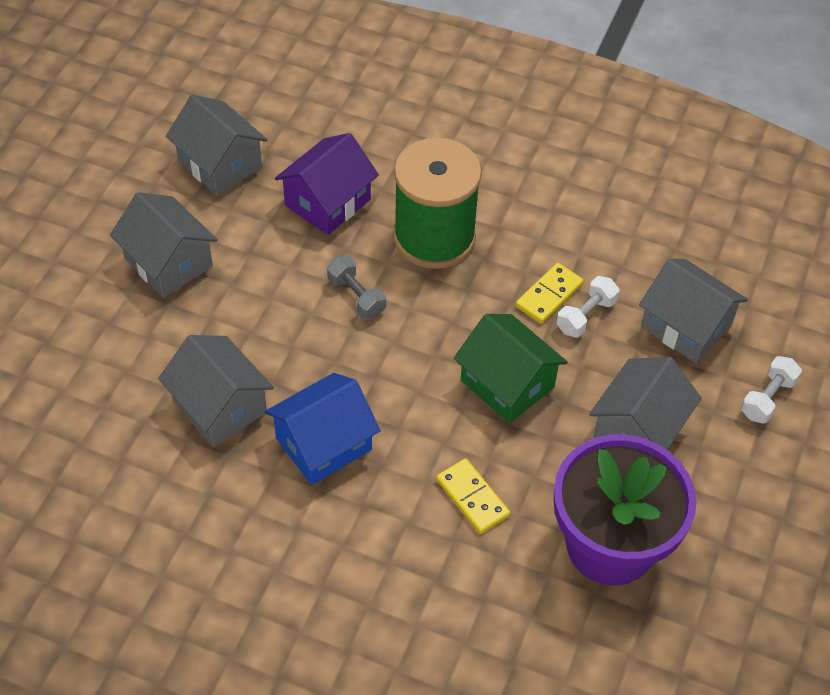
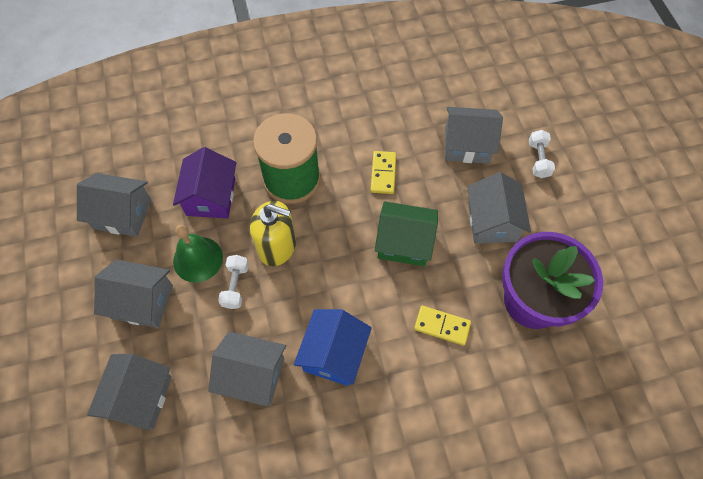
camera: 35 degrees left, 10 degrees up
grey dumbbell [327,256,386,319] -> yellow soap dispenser [250,201,296,266]
white dumbbell [556,276,619,337] -> white dumbbell moved to [218,255,249,309]
none -> grey house [87,353,172,430]
none -> green bell [173,225,223,282]

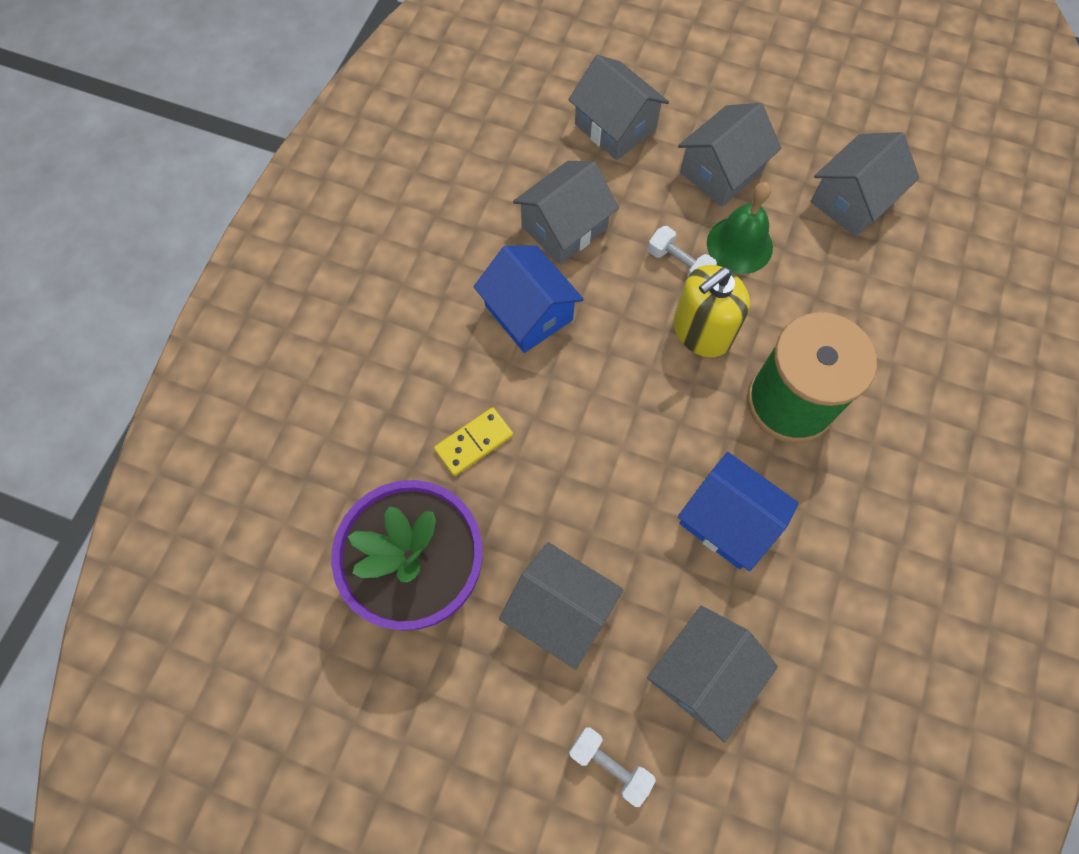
camera: 125 degrees right, 5 degrees up
purple house [173,147,236,218] -> none
yellow domino [371,151,396,194] -> blue house [678,452,799,571]
green house [375,201,438,266] -> none

